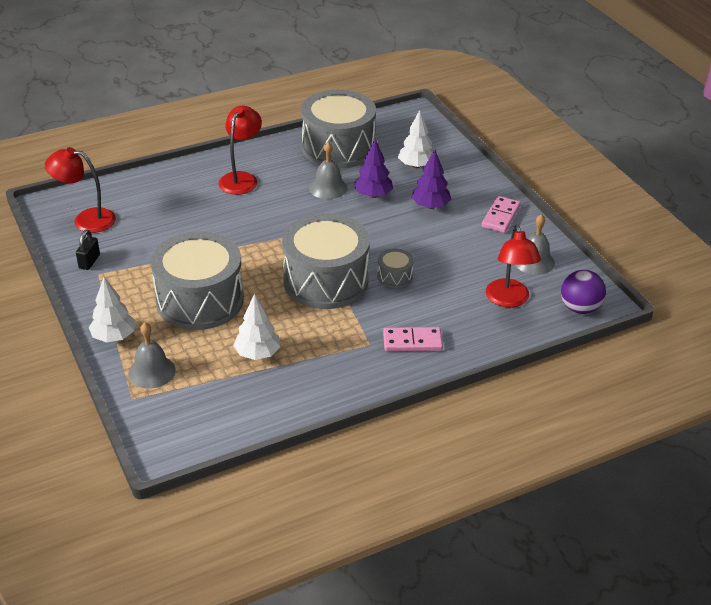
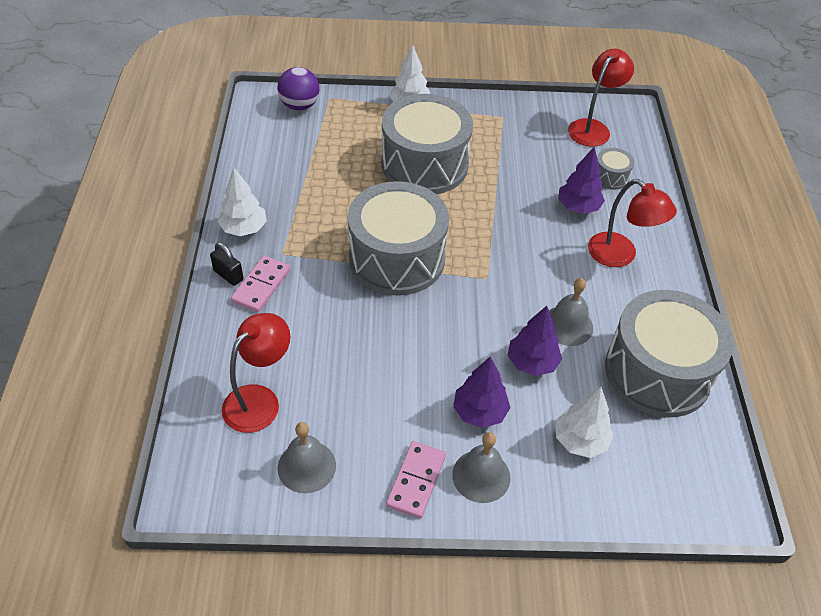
camera: 115 degrees right, 10 degrees up
black padlock [76,230,100,270] -> black padlock moved to [210,242,244,286]
grey bell [128,323,176,388] -> grey bell moved to [452,432,510,503]
white tree [233,293,280,360] -> white tree moved to [218,168,267,236]
grey drum [377,248,414,288] -> grey drum moved to [597,148,635,190]
pink domino [482,196,521,233] -> pink domino turned 60 degrees clockwise [386,441,446,519]
red lamp [486,225,541,308] -> red lamp turned 105 degrees clockwise [222,313,290,433]
purple ball [561,270,606,314] -> purple ball moved to [277,67,320,110]
none -> purple tree [558,147,605,214]

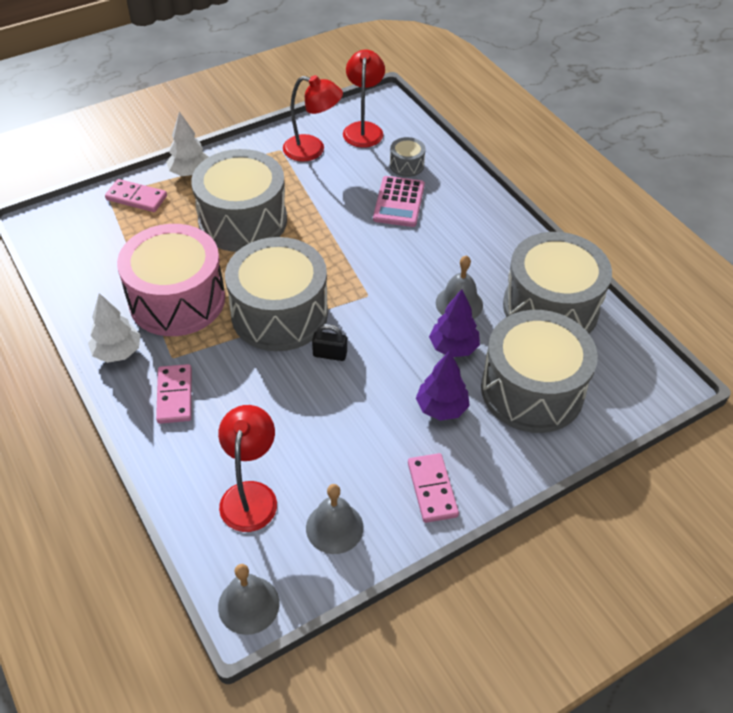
camera: 30 degrees left, 0 degrees up
black padlock [210,242,244,286] -> black padlock moved to [312,324,347,361]
purple ball [277,67,320,110] -> none
grey bell [452,432,510,503] -> grey bell moved to [218,564,280,635]
white tree [556,387,614,458] -> grey drum [481,310,598,433]
purple tree [558,147,605,214] -> pink calculator [373,176,425,227]
red lamp [588,179,677,267] -> red lamp moved to [283,75,343,162]
none -> pink domino [105,179,167,212]
none -> pink drum [117,224,225,336]

